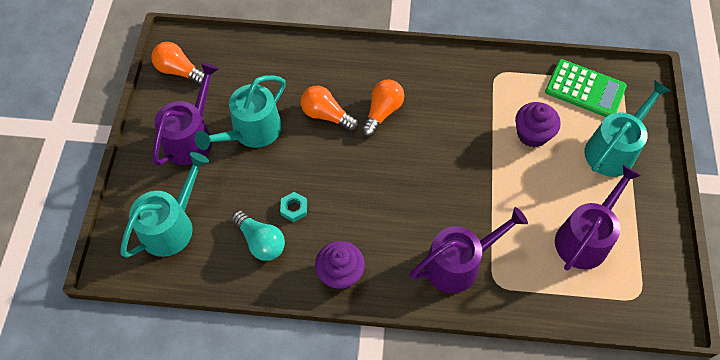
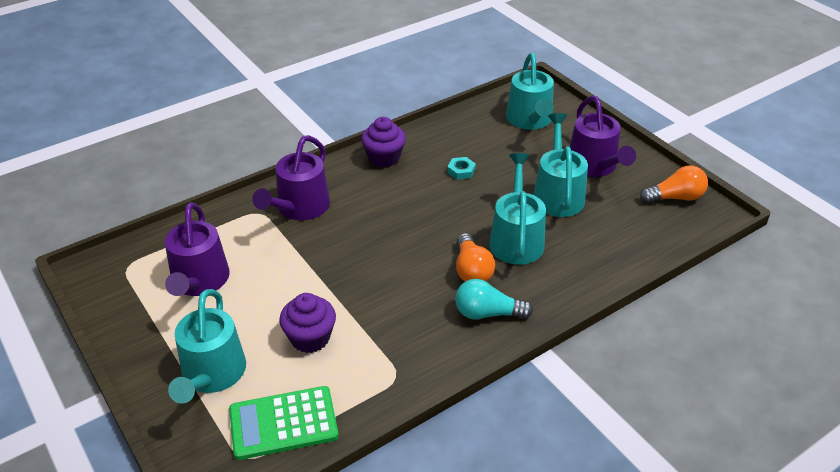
camera: 140 degrees right, 20 degrees down
turquoise light bulb [231,210,285,261] -> turquoise light bulb moved to [455,279,533,320]
orange light bulb [300,86,358,131] -> turquoise watering can [489,153,546,265]

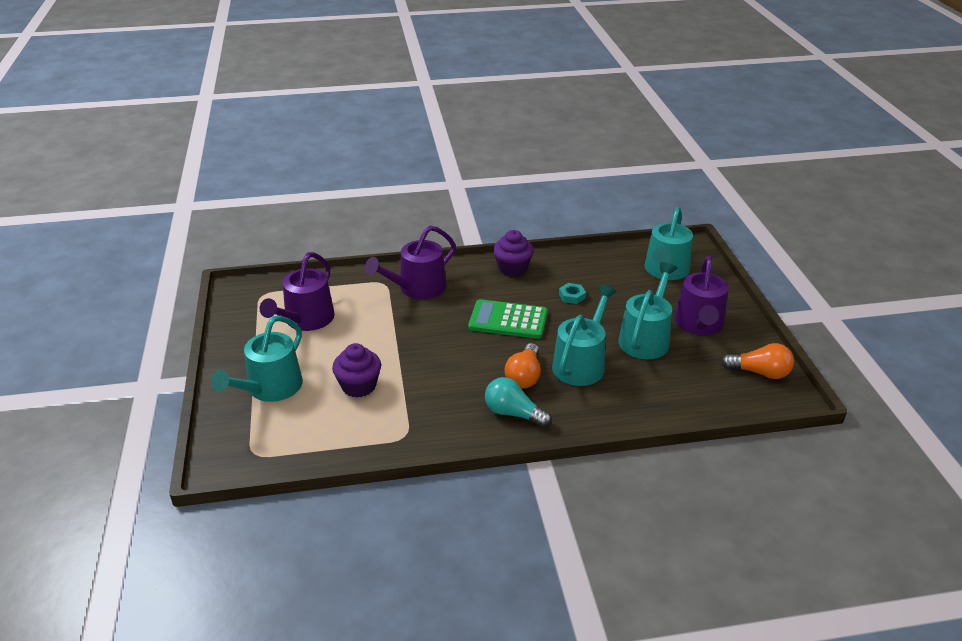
camera: 25 degrees right, 5 degrees down
green calculator [229,386,339,460] -> green calculator moved to [468,299,548,339]

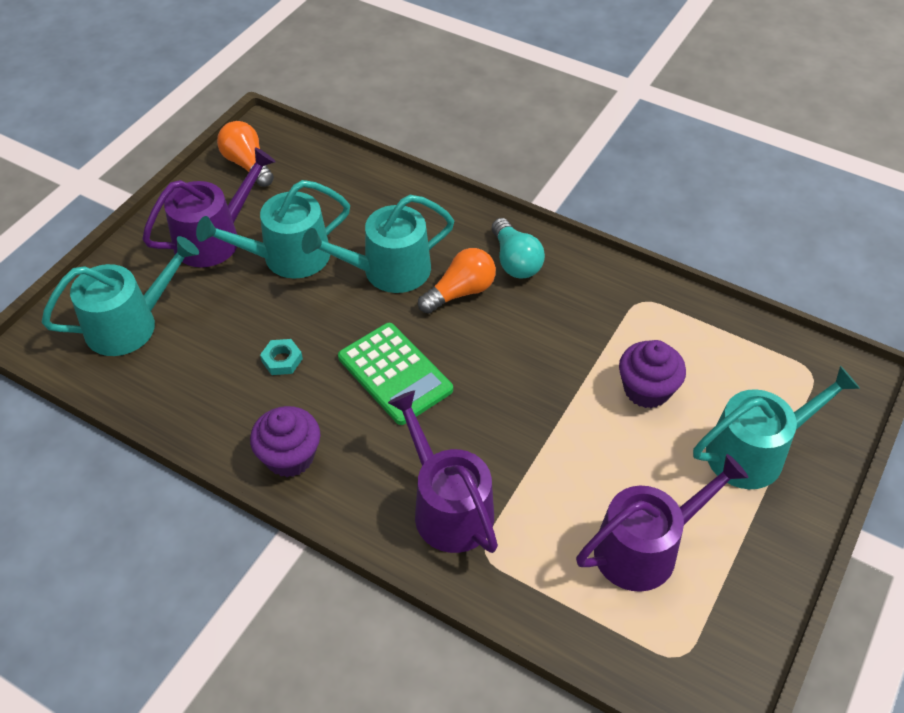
camera: 140 degrees left, 15 degrees up
purple watering can [365,226,456,299] -> purple watering can turned 120 degrees counterclockwise [388,390,498,553]

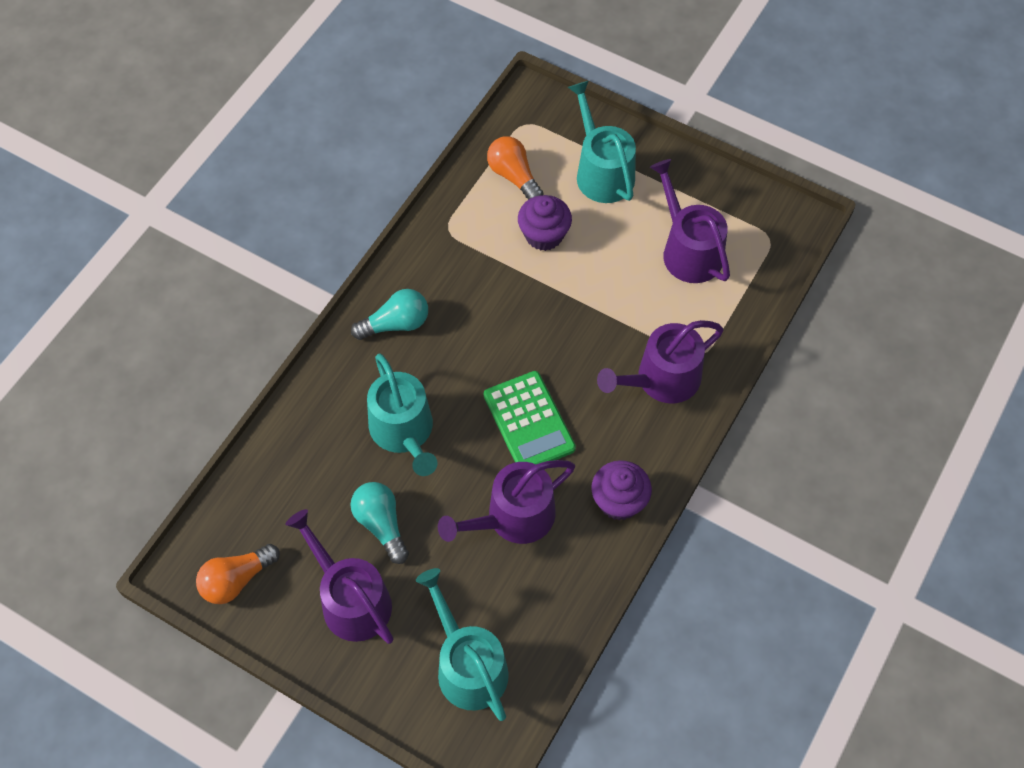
camera: 90 degrees left, 10 degrees up
turquoise watering can [196,180,350,279] -> turquoise light bulb [350,482,409,564]
turquoise nut [260,339,303,375] -> purple watering can [438,460,575,544]
green calculator [338,323,453,425] -> green calculator turned 105 degrees clockwise [484,371,576,464]
orange light bulb [418,248,496,314] -> orange light bulb moved to [487,136,543,200]

